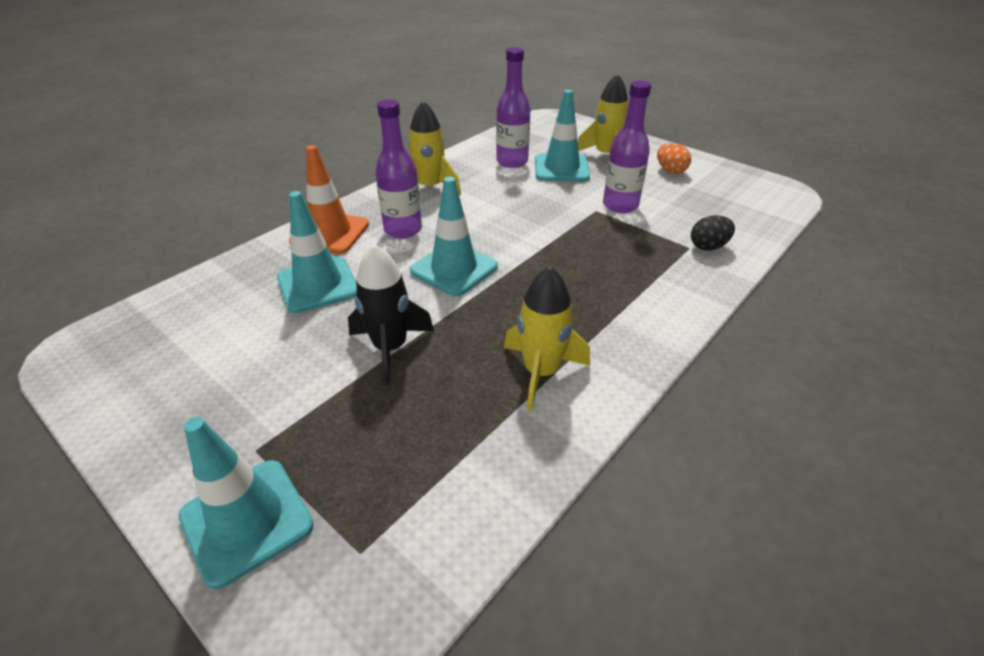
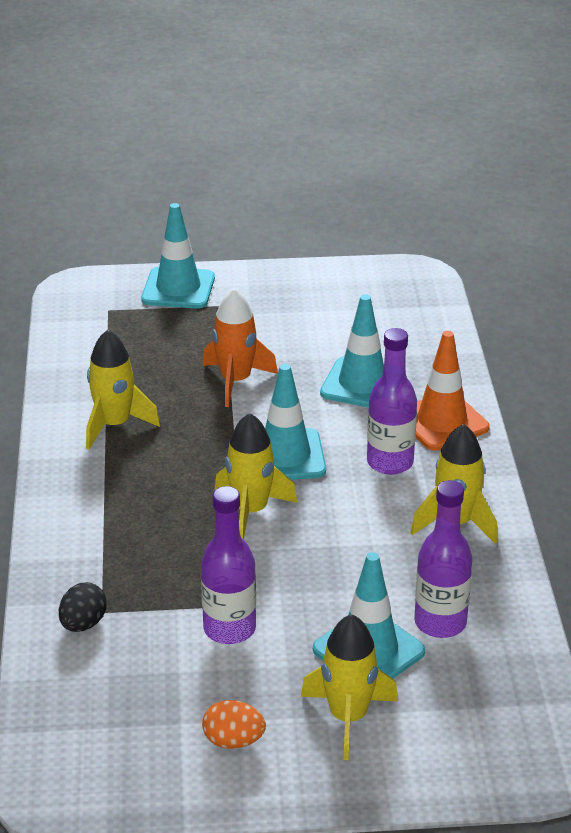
camera: 135 degrees right, 5 degrees down
black rocket [348,243,434,385] -> orange rocket [203,288,278,407]
none -> yellow rocket [215,413,297,540]

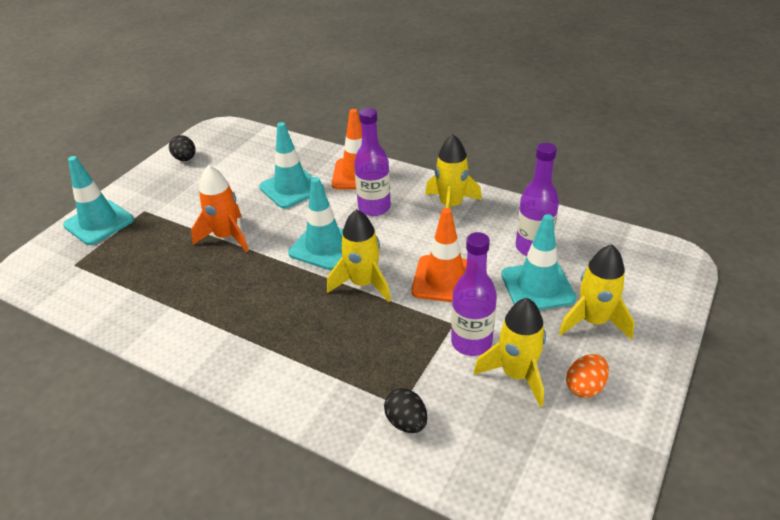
camera: 55 degrees left, 5 degrees up
yellow rocket [86,330,160,449] -> yellow rocket moved to [474,298,546,407]
none -> black egg [169,135,195,161]
none -> orange traffic cone [411,208,467,302]

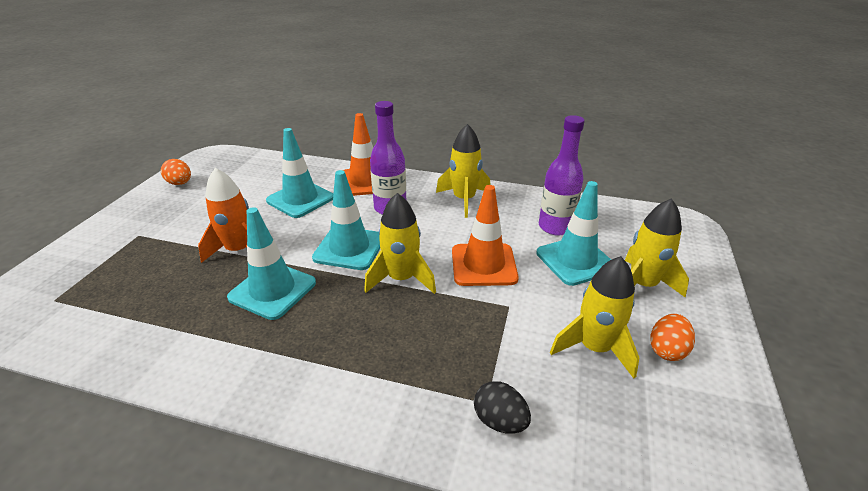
camera: 15 degrees left, 5 degrees down
turquoise traffic cone [63,156,134,245] -> turquoise traffic cone moved to [227,207,316,320]
black egg [169,135,195,161] -> orange egg [161,159,191,185]
purple bottle [451,232,497,356] -> none

